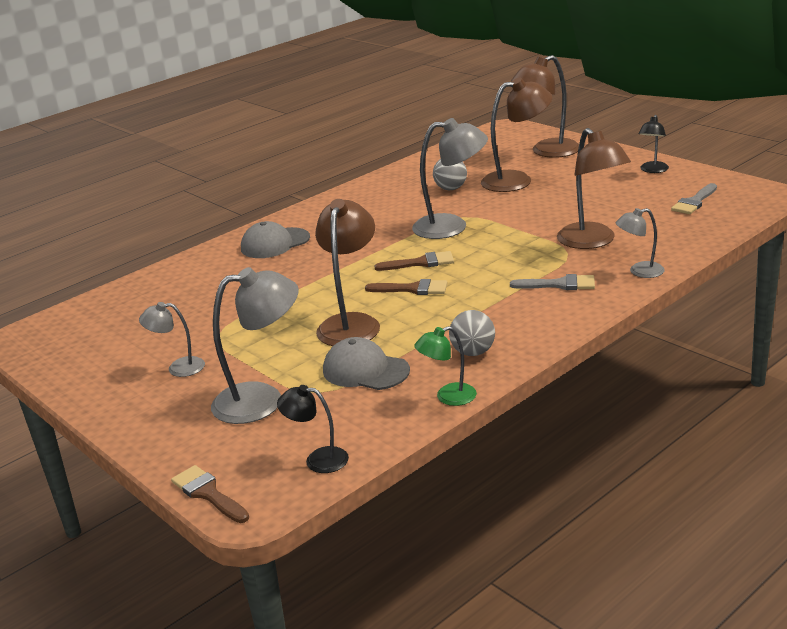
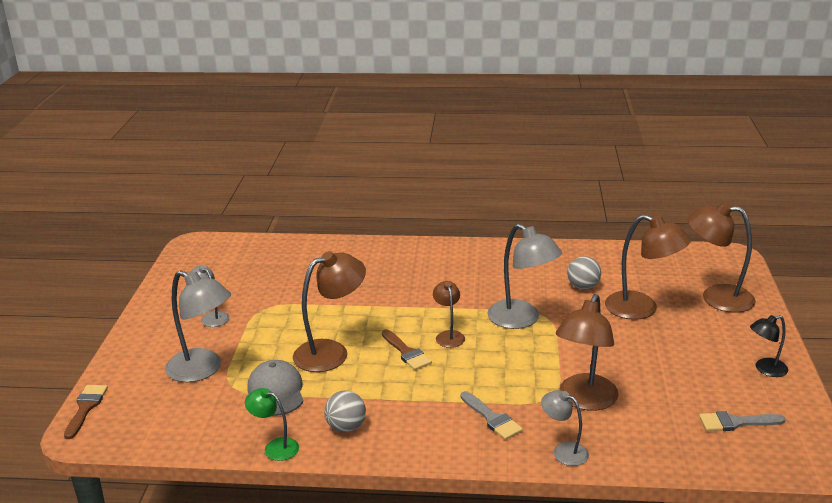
camera: 45 degrees right, 0 degrees up
grey cap [241,221,310,258] -> none
black lamp [277,385,349,473] -> none
brown brush [374,251,454,271] -> brown lamp [433,281,465,348]

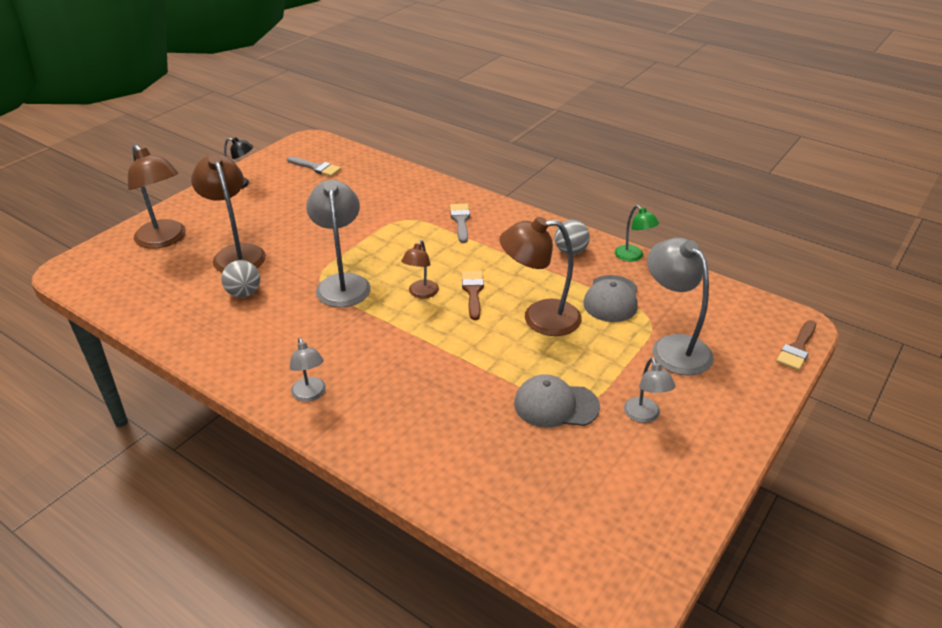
camera: 150 degrees left, 10 degrees up
grey lamp [541,390,589,466] -> grey lamp moved to [290,338,326,402]
brown lamp [556,294,619,411] -> none
none -> grey cap [514,374,600,428]

